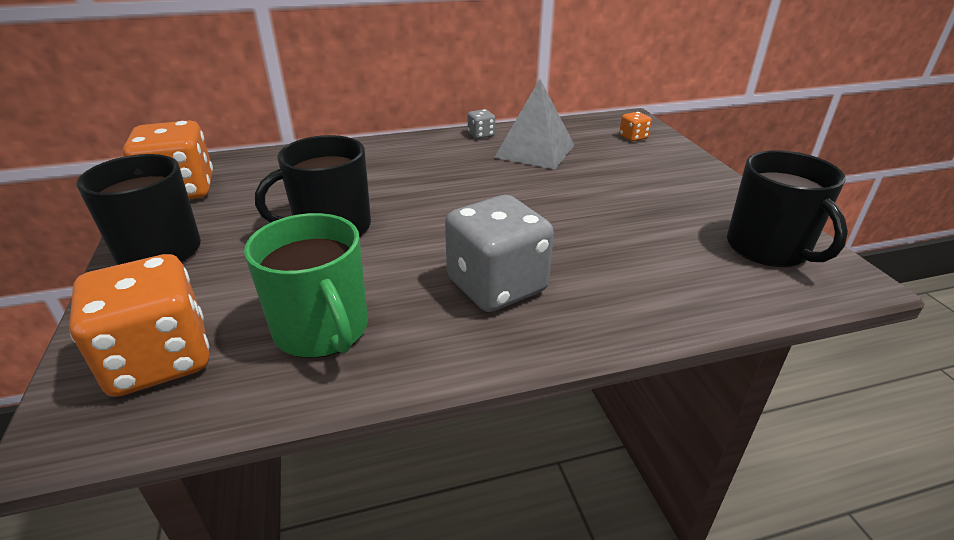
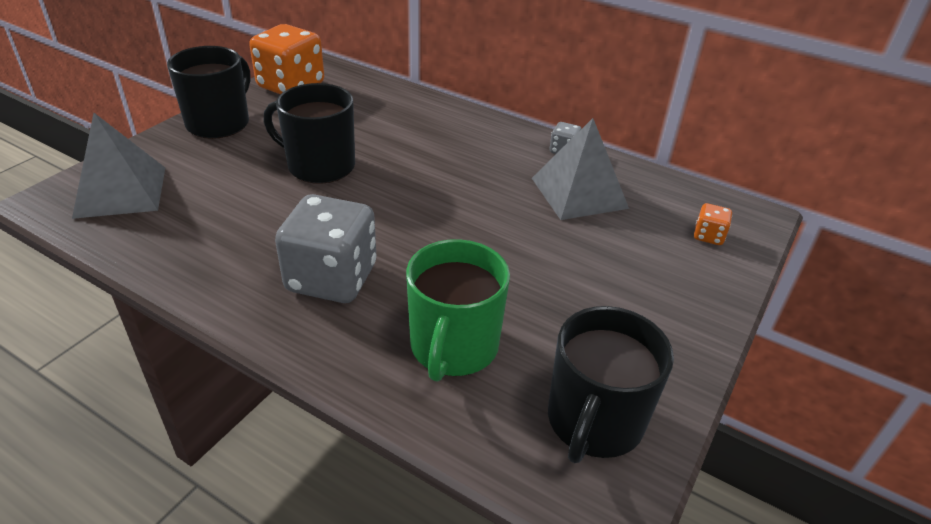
camera: 45 degrees right, 5 degrees up
orange dice [69,254,209,397] -> grey pyramid [72,113,165,219]
green mug [244,213,368,358] -> green mug moved to [406,239,510,382]

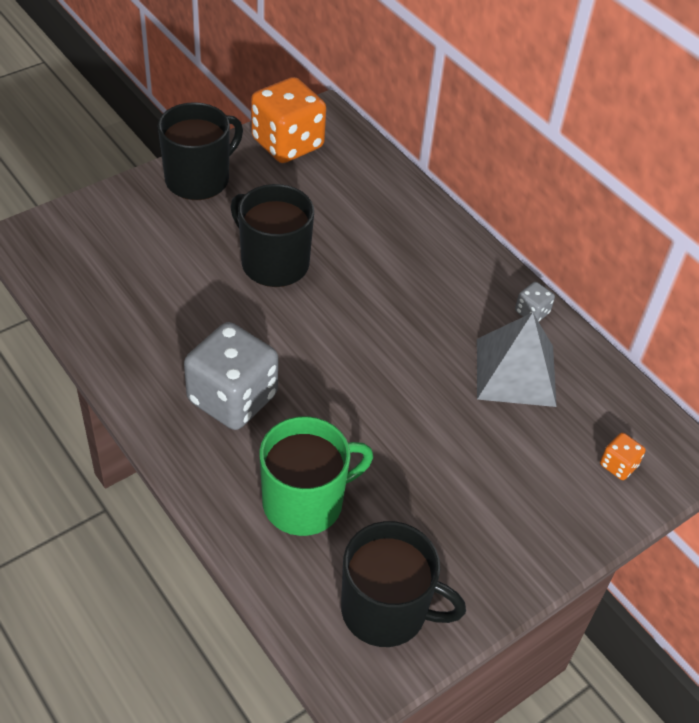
camera: 20 degrees right, 10 degrees up
grey pyramid [72,113,165,219] -> none
green mug [406,239,510,382] -> green mug turned 150 degrees counterclockwise [259,416,373,536]
black mug [548,306,674,463] -> black mug turned 120 degrees counterclockwise [341,521,466,647]

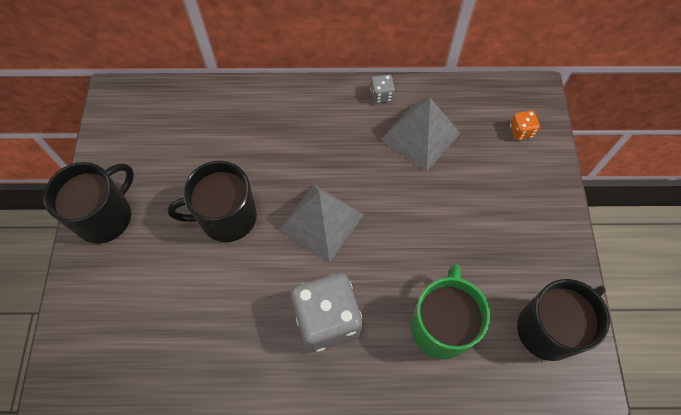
camera: 50 degrees left, 15 degrees up
black mug [158,102,243,200] -> black mug turned 45 degrees clockwise [43,162,134,244]
orange dice [251,77,326,163] -> none
none -> grey pyramid [279,185,364,263]

